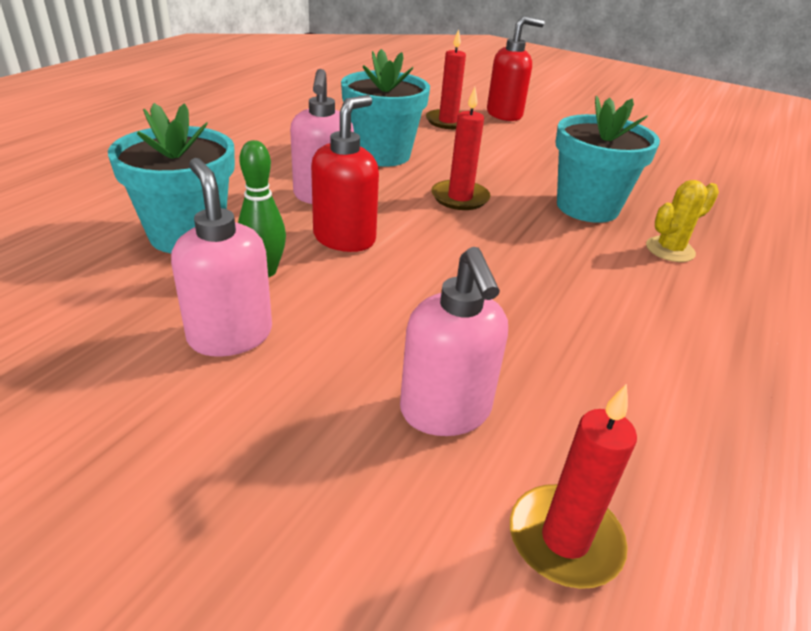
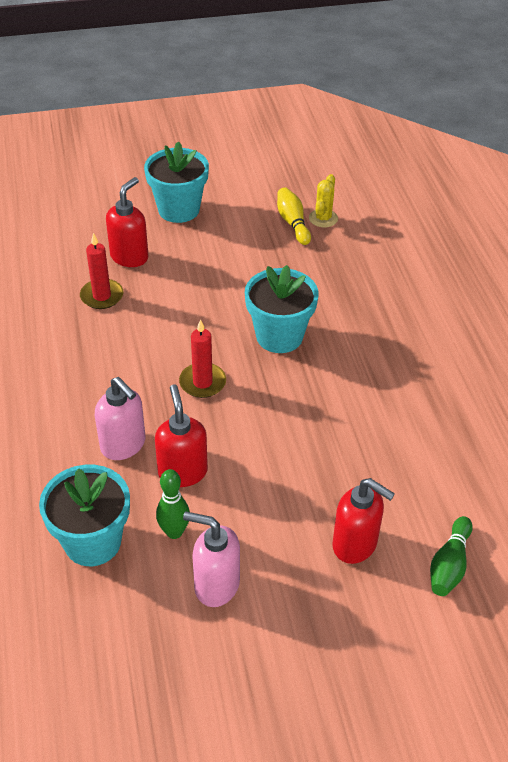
camera: 40 degrees left, 10 degrees up
turquoise flower pot [341,49,430,166] -> turquoise flower pot moved to [144,141,209,223]
pink soap dispenser [400,247,508,436] -> red soap dispenser [332,478,395,564]
red candle [510,384,637,589] -> green bowling pin [430,516,473,596]
yellow cactus [646,180,719,262] -> yellow cactus moved to [309,174,338,227]
none -> yellow bowling pin [277,187,311,245]

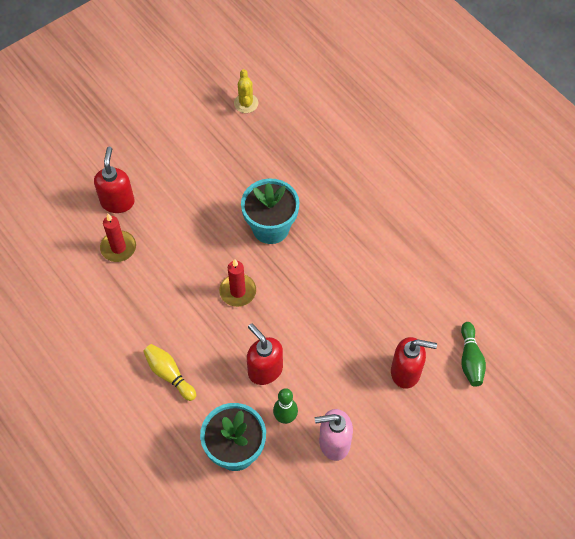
camera: 25 degrees left, 15 degrees up
pink soap dispenser [95,377,146,460] -> none
turquoise flower pot [144,141,209,223] -> none
yellow bowling pin [277,187,311,245] -> yellow bowling pin moved to [143,344,196,401]

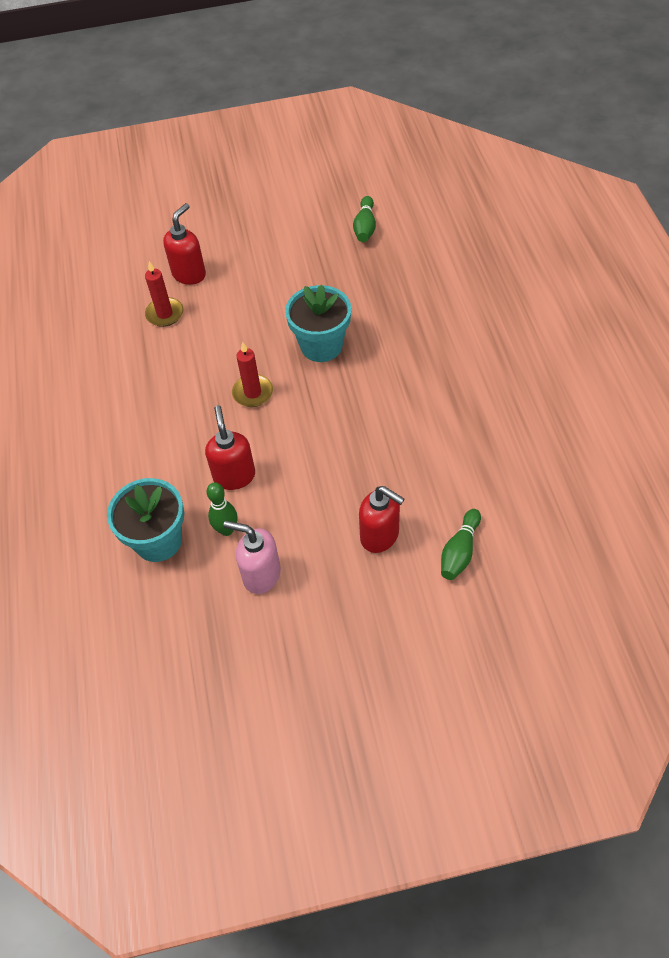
camera: 30 degrees right, 5 degrees down
yellow bowling pin [143,344,196,401] -> none
yellow cactus [234,69,258,113] -> green bowling pin [353,196,376,242]

